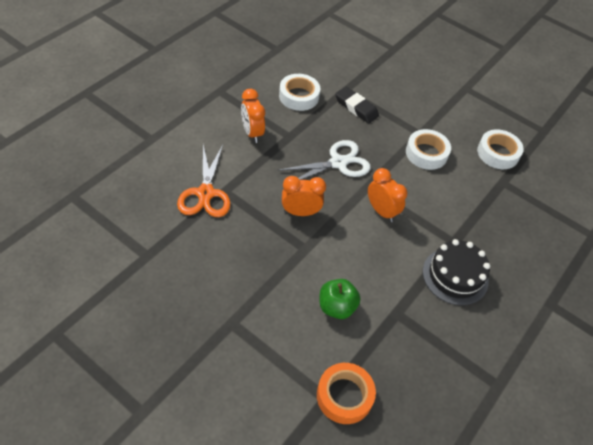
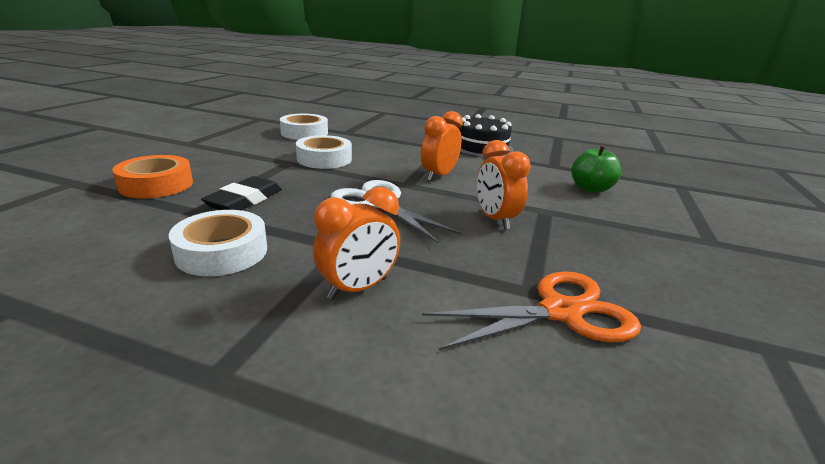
camera: 105 degrees left, 25 degrees down
orange tape [317,363,376,424] -> orange tape moved to [113,155,193,198]

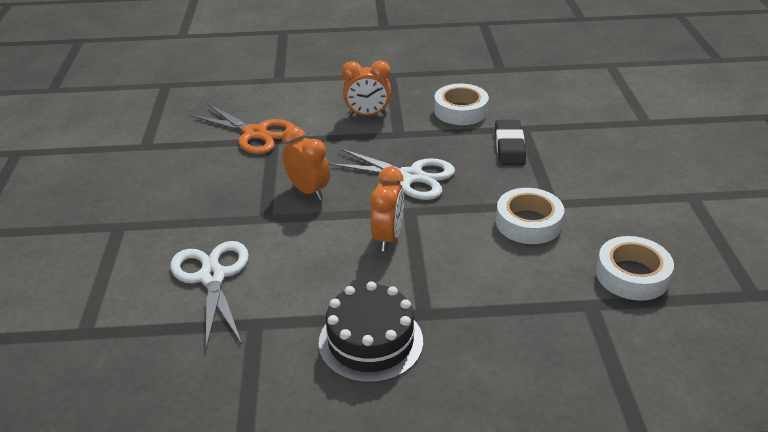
camera: 160 degrees right, 10 degrees up
orange tape [113,155,193,198] -> none
orange clock [313,187,400,300] -> orange clock turned 120 degrees counterclockwise [342,60,391,116]
orange scissors [422,271,641,350] -> orange scissors turned 105 degrees counterclockwise [190,103,295,154]
green apple [571,144,622,193] -> white scissors [170,241,249,349]

